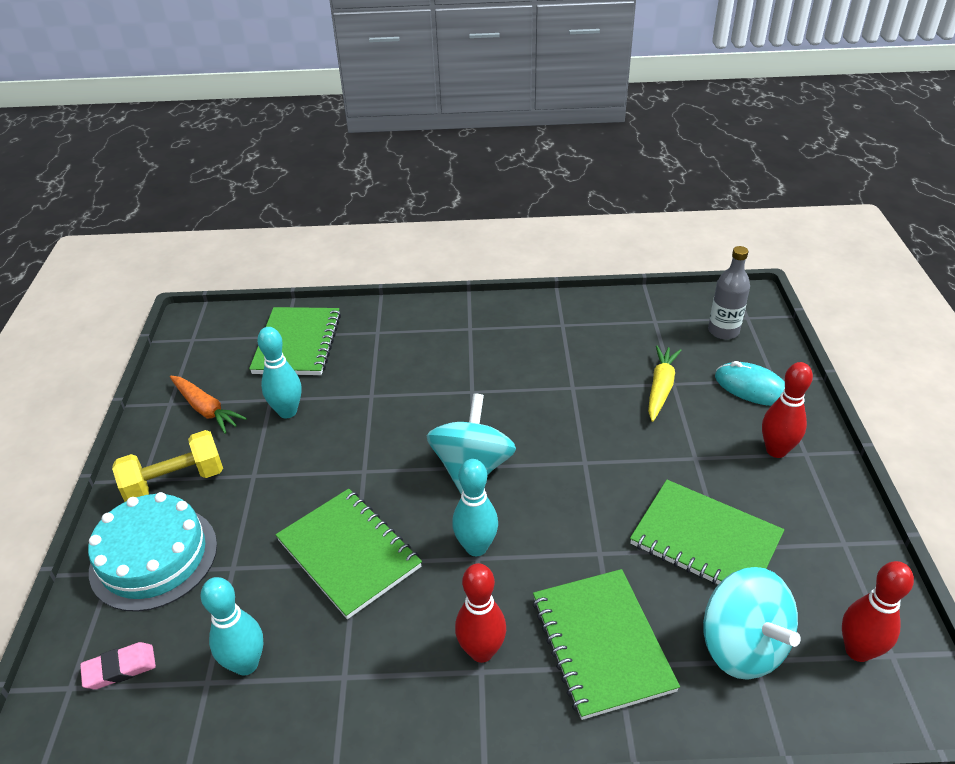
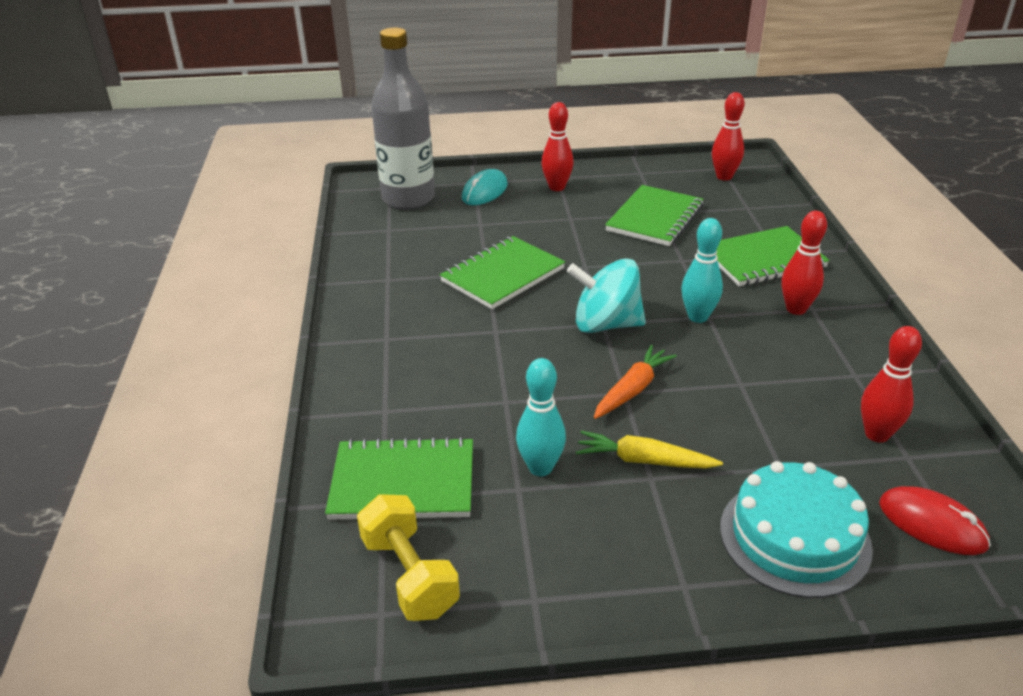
camera: 95 degrees left, 5 degrees down
pink eraser [80,642,156,689] -> red mouse [879,486,991,555]
yellow dumbbell [112,430,223,502] -> yellow dumbbell moved to [357,494,460,621]
orange carrot [170,376,247,434] -> orange carrot moved to [594,345,677,419]
turquoise bowling pin [201,577,263,675] -> red bowling pin [861,326,922,443]
green notebook [276,489,422,619] -> green notebook moved to [440,236,565,309]
yellow carrot [648,345,682,422] -> yellow carrot moved to [576,431,723,469]
turquoise spinning top [703,567,801,680] -> none
grey bottle [708,246,750,340] -> grey bottle [371,28,435,209], size x1.86

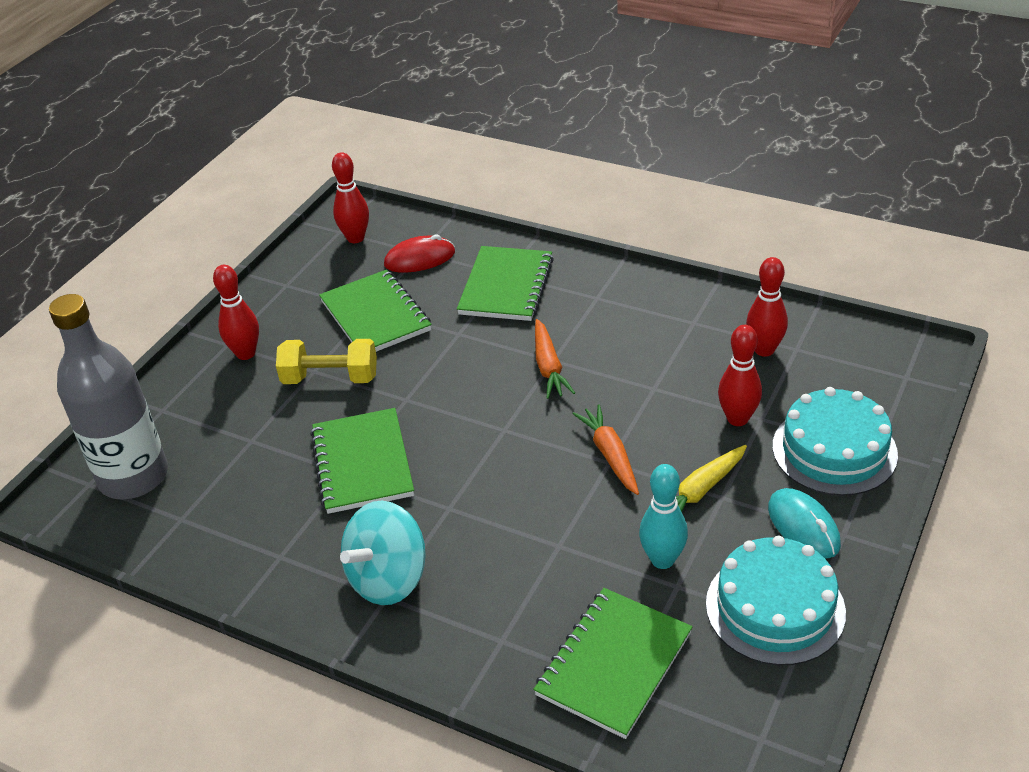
camera: 55 degrees left, 5 degrees up
yellow dumbbell [357,494,460,621] -> yellow dumbbell moved to [276,339,377,384]
turquoise mouse [462,169,508,205] -> turquoise mouse moved to [768,488,841,559]
turquoise spinning top [567,258,646,333] -> turquoise spinning top moved to [340,500,426,605]
turquoise bowling pin [681,218,723,323] -> orange carrot [535,319,575,399]
red bowling pin [782,211,827,315] -> red bowling pin moved to [718,325,762,426]
red mouse [879,486,991,555] -> red mouse moved to [384,235,455,273]
none -> turquoise cake [706,536,846,665]

